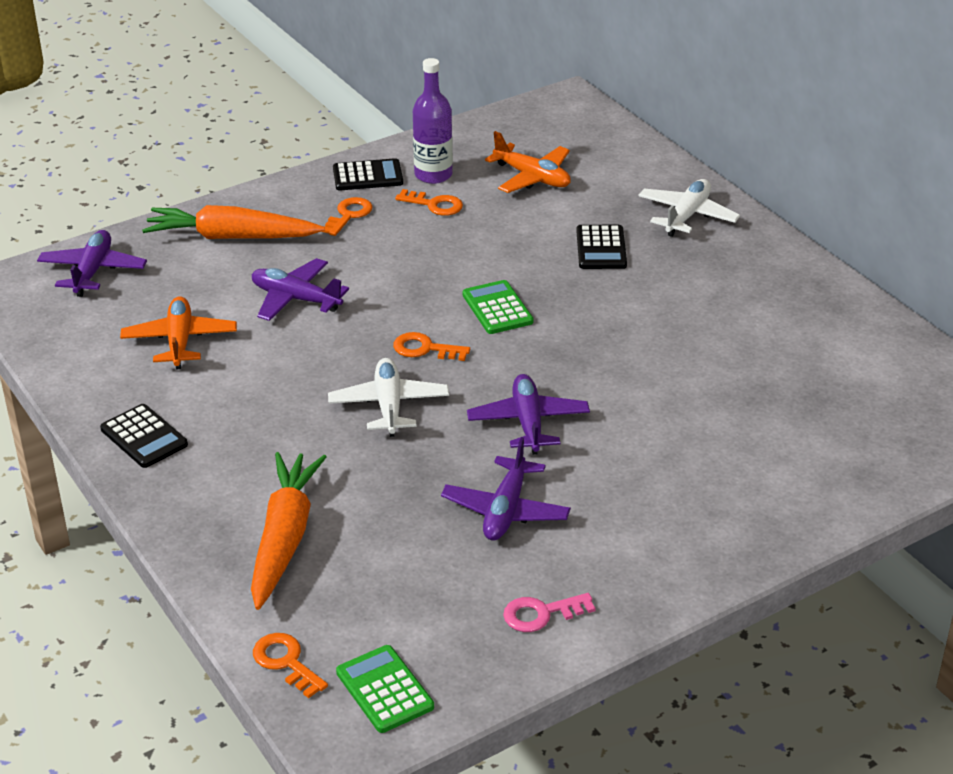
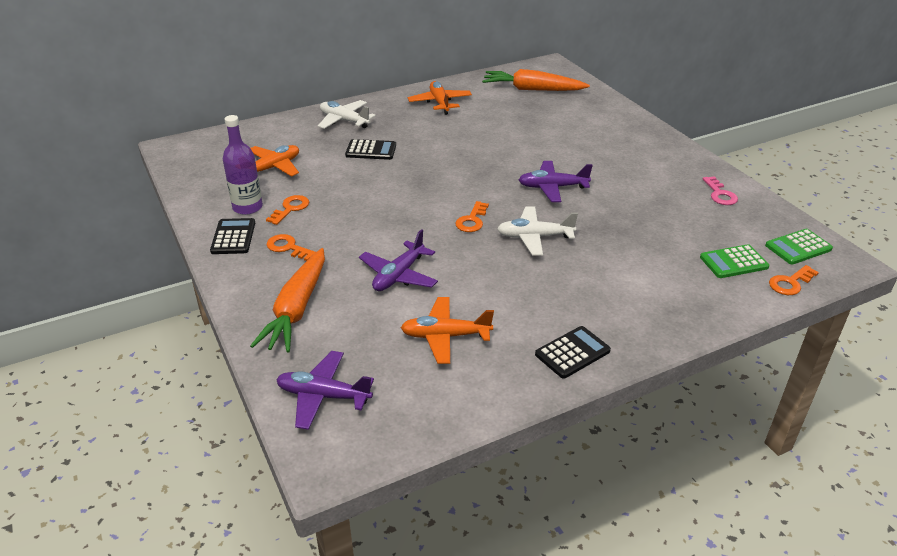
camera: 85 degrees left, 0 degrees up
orange carrot [251,452,326,610] -> orange carrot moved to [482,69,590,91]
purple plane [441,437,571,541] -> none
green calculator [463,280,533,334] -> green calculator moved to [700,244,770,278]
none -> orange plane [408,81,472,115]

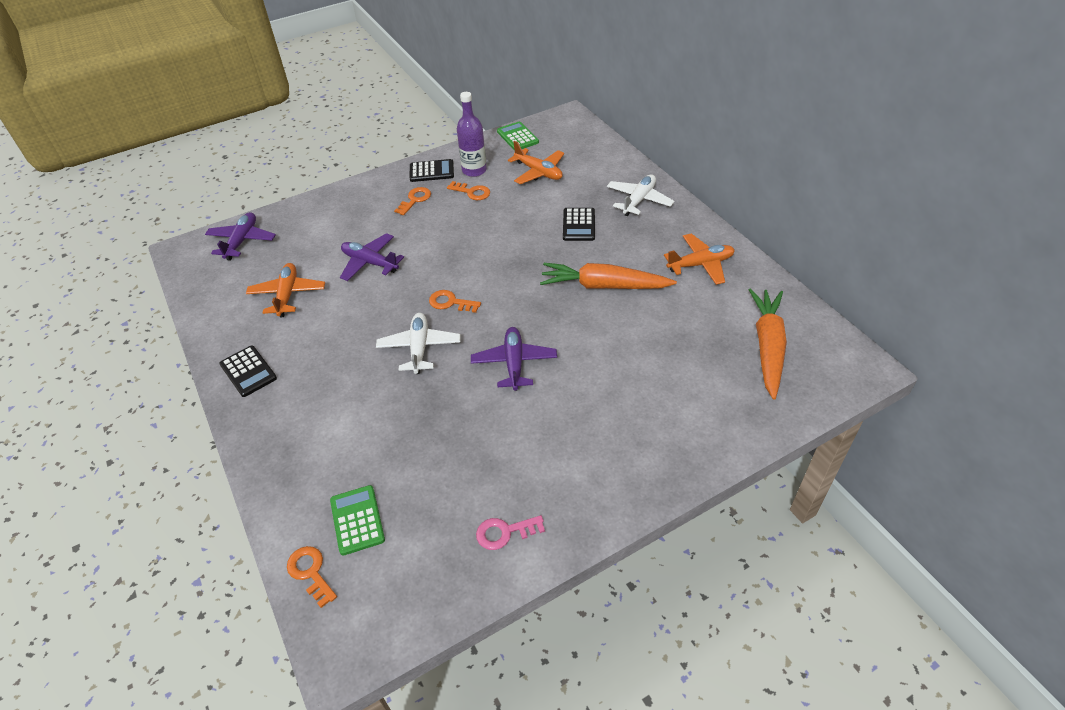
camera: 90 degrees right, 10 degrees up
orange carrot [250,248,325,353] -> orange carrot moved to [540,263,677,289]
green calculator [765,229,833,265] -> green calculator moved to [497,121,539,150]

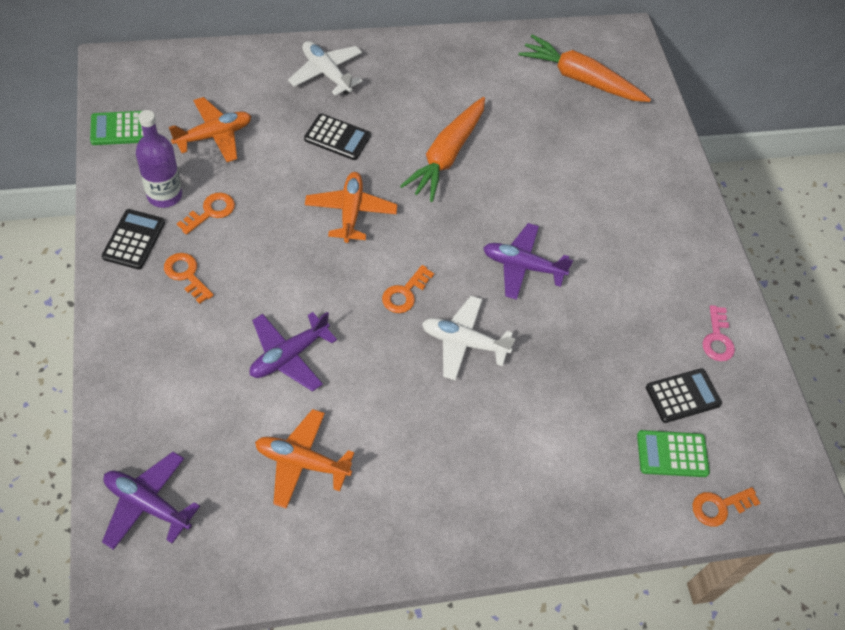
camera: 80 degrees left, 10 degrees up
black calculator [219,346,277,397] -> black calculator moved to [646,368,722,423]
orange plane [664,233,735,285] -> orange plane moved to [305,172,398,243]

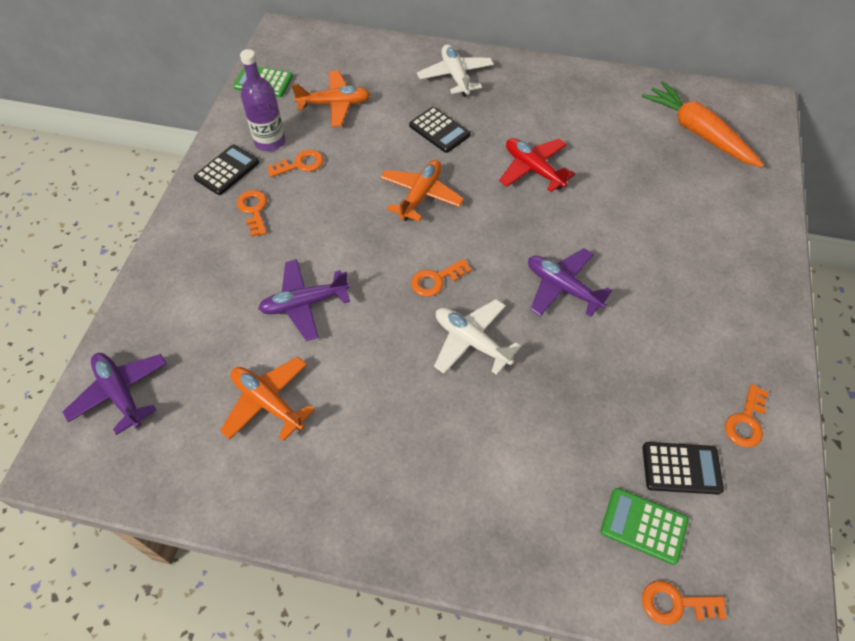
camera: 30 degrees right, 0 degrees up
orange carrot [400,97,485,202] -> red plane [499,138,575,192]
pink key [702,305,735,361] -> orange key [725,384,769,447]

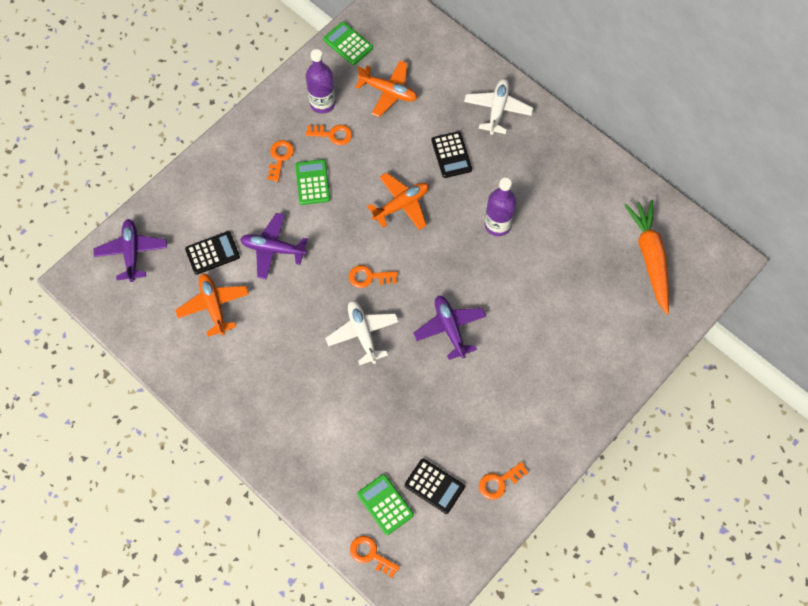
camera: 30 degrees right, 10 degrees up
black calculator [194,144,259,195] -> black calculator moved to [185,231,240,275]
red plane [499,138,575,192] -> purple bottle [485,178,516,236]
none -> green calculator [295,159,330,205]

